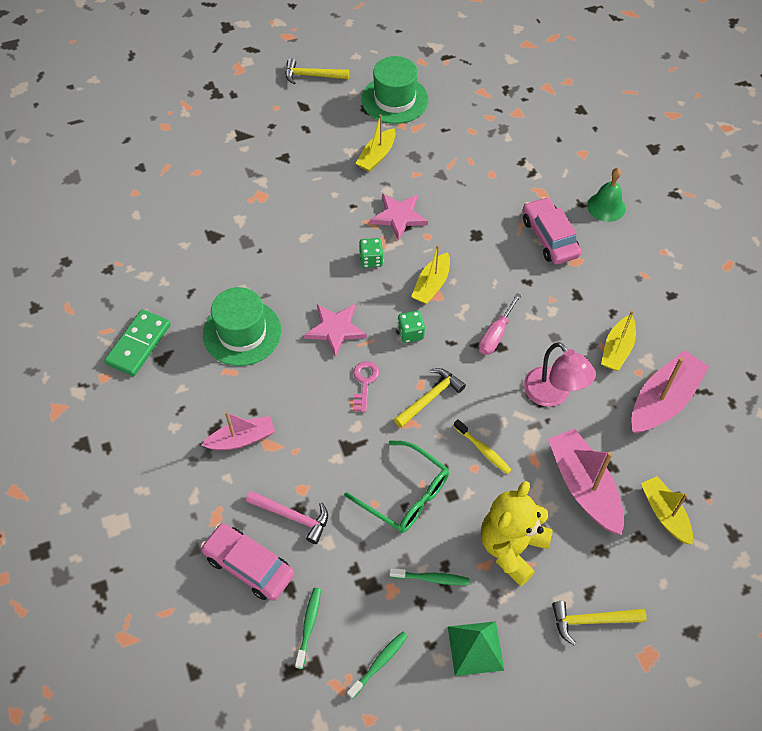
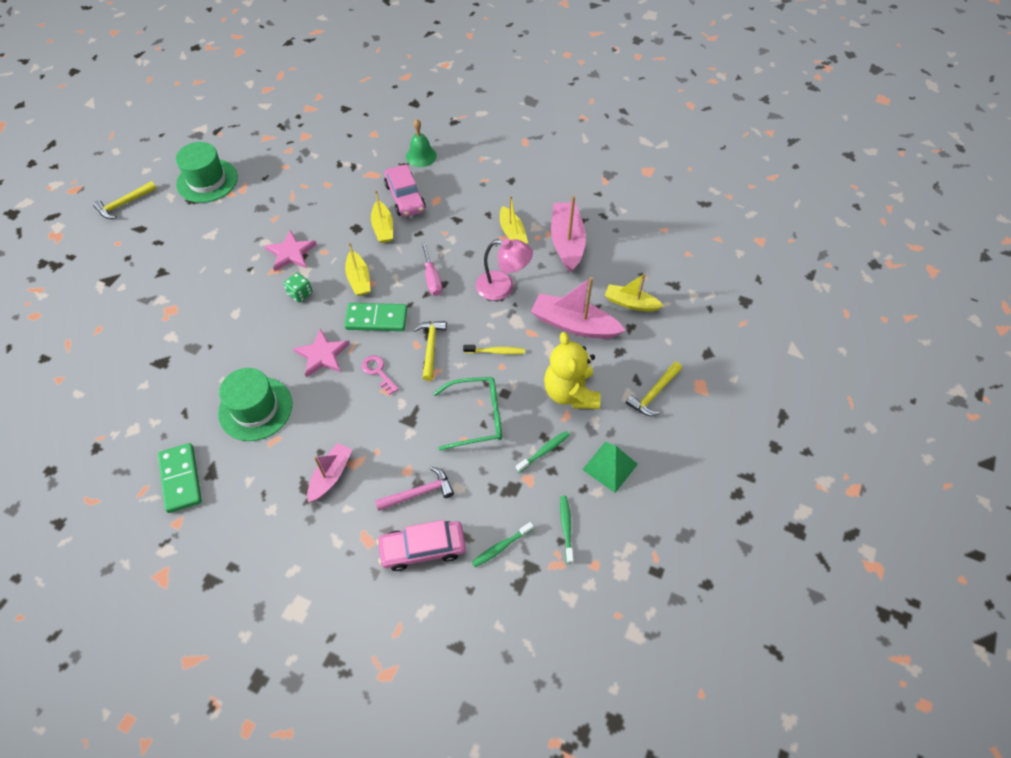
camera: 45 degrees left, 0 degrees up
green toothbrush [295,588,321,669] -> green toothbrush turned 90 degrees counterclockwise [472,522,534,567]
yellow boat [356,114,396,172] -> yellow boat moved to [371,190,393,243]
green dice [397,311,425,343] -> green domino [344,303,407,331]
pink car [523,197,581,265] -> pink car turned 135 degrees counterclockwise [384,164,426,217]

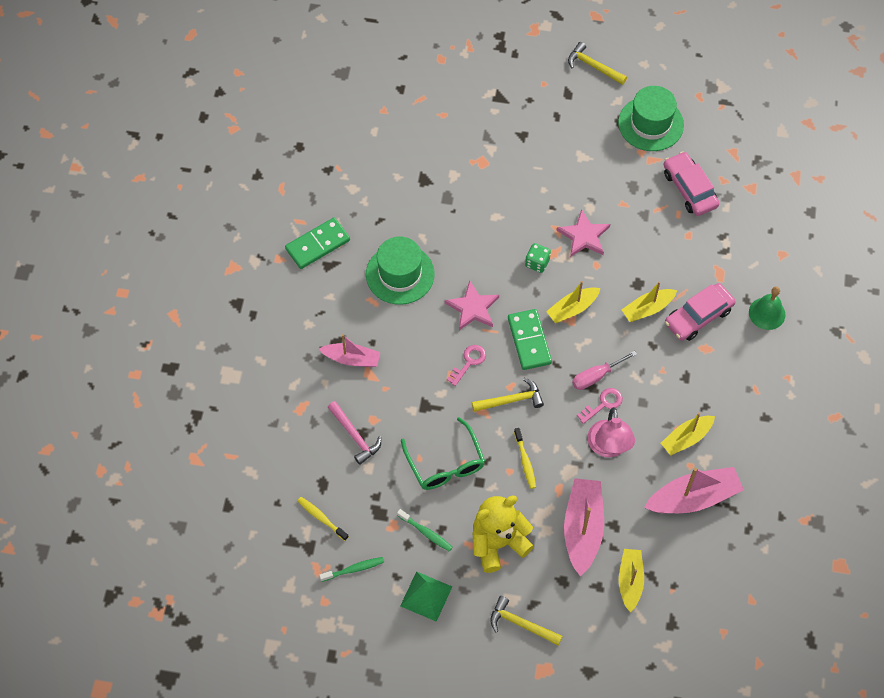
camera: 75 degrees right, 5 degrees up
pink car [377,520,466,571] -> pink car moved to [663,151,719,216]
green toothbrush [472,522,534,567] -> yellow toothbrush [297,497,349,541]
none -> pink key [577,388,623,424]

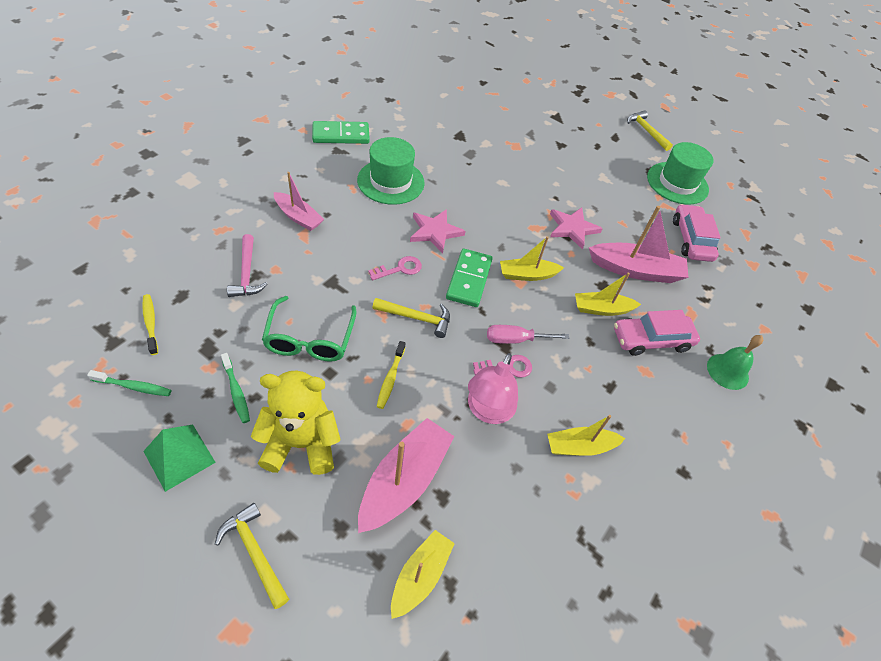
camera: 20 degrees right, 10 degrees down
green dice [525,243,551,273] -> none
pink boat [644,467,744,513] -> pink boat moved to [589,206,689,283]

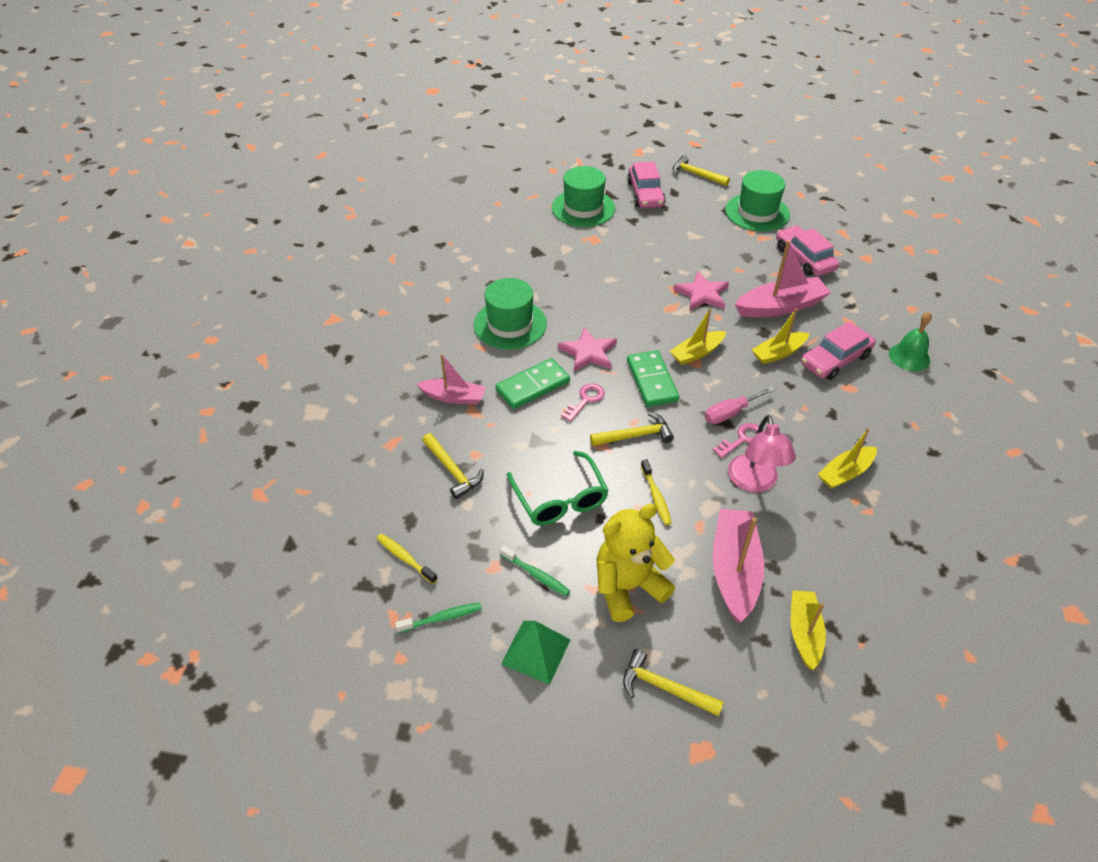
camera: 20 degrees left, 5 degrees down
pink hammer [227,234,268,297] -> yellow hammer [422,433,484,499]
green domino [312,121,370,144] -> green domino moved to [495,358,570,409]
none -> green hat [552,166,615,227]
none -> pink car [627,161,666,208]

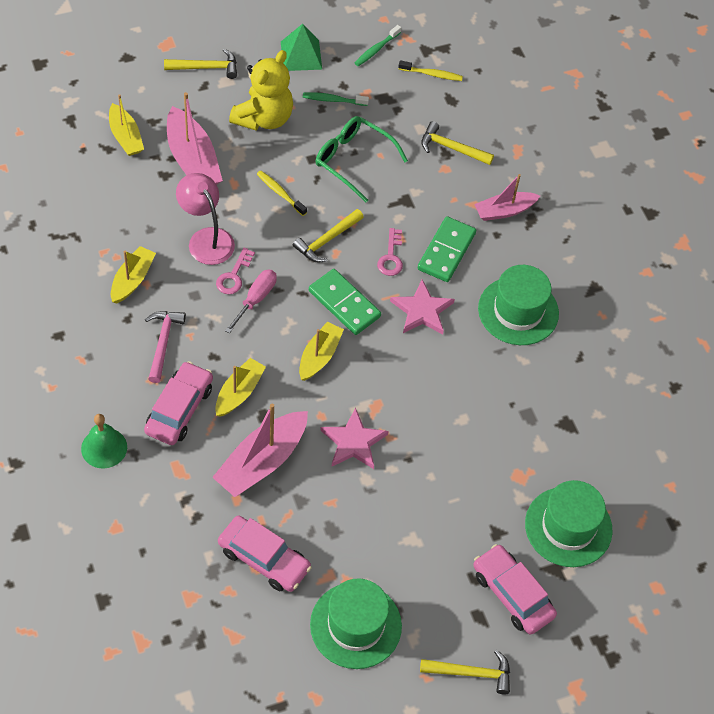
camera: 145 degrees right, 10 degrees up
none -> pink hammer [145,311,186,383]

